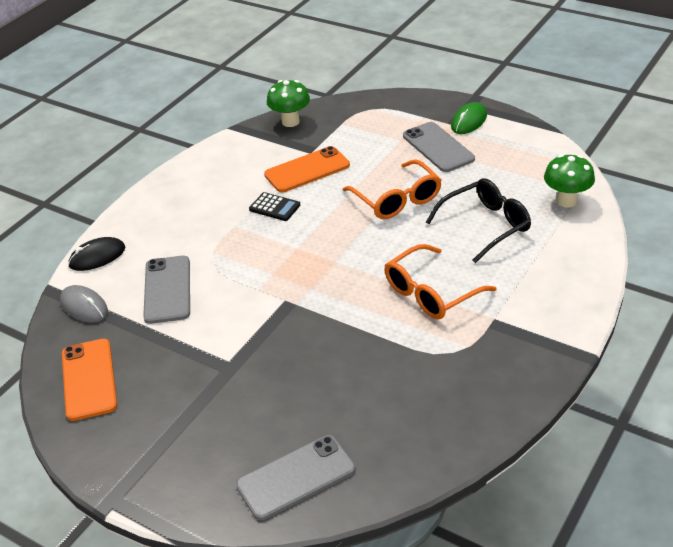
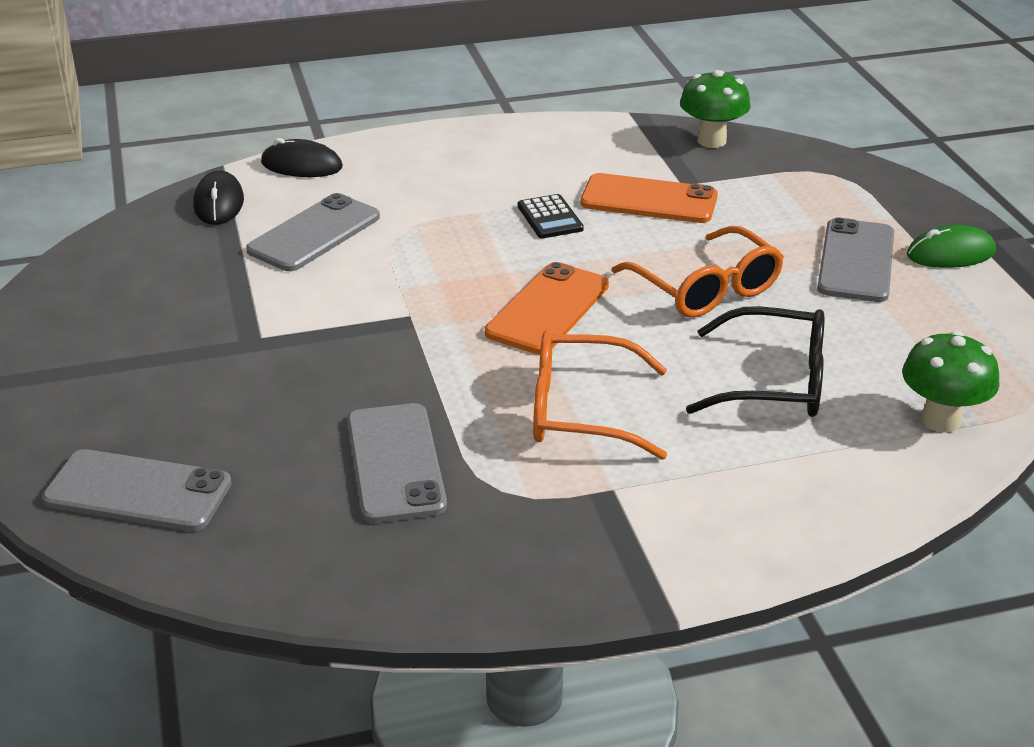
camera: 40 degrees right, 5 degrees down
grey mouse [60,285,108,323] -> black mouse [193,171,244,225]
orange phone [62,339,117,421] -> orange phone moved to [485,262,609,354]
orange glasses [343,159,442,219] -> orange glasses turned 45 degrees counterclockwise [611,226,784,318]
none -> grey phone [347,403,447,523]

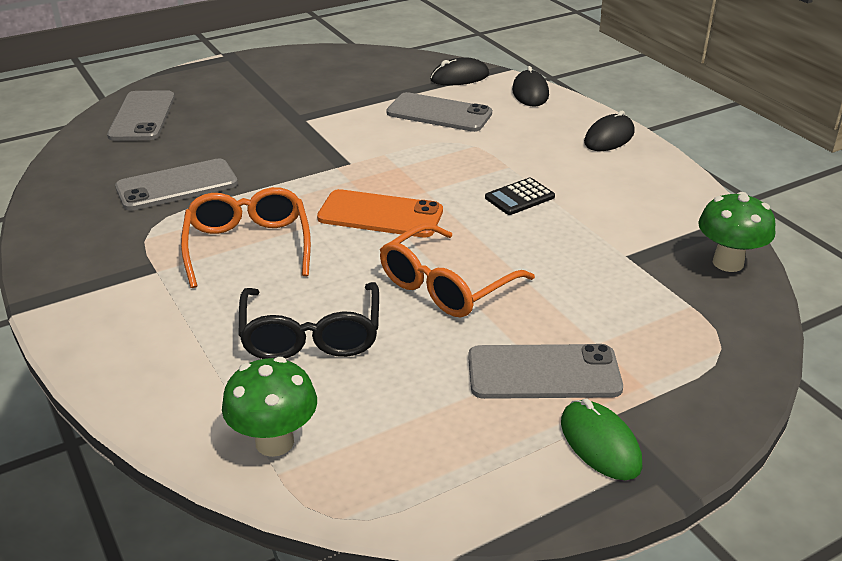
camera: 75 degrees right, 0 degrees up
orange phone [580,173,718,223] -> none
none -> black mouse [584,111,635,151]

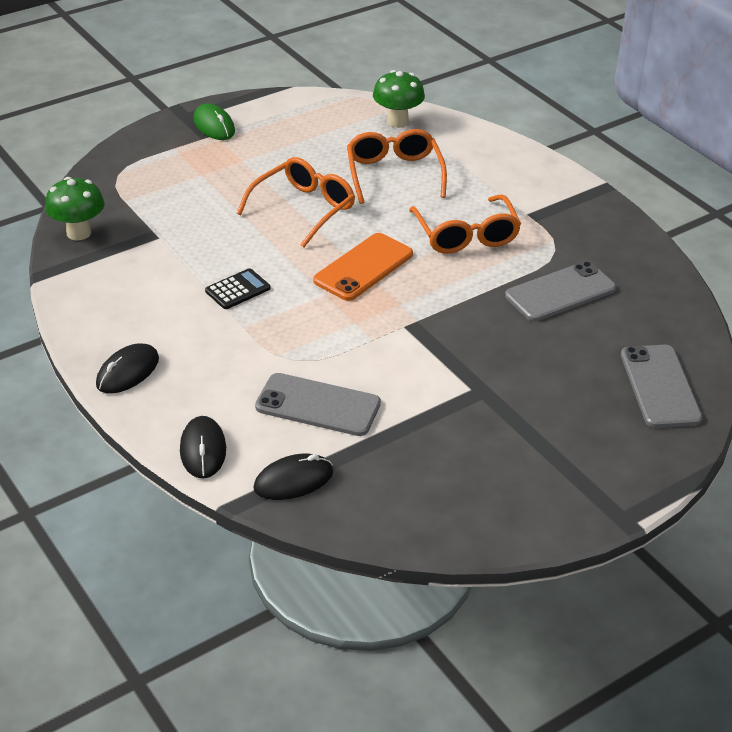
camera: 175 degrees right, 5 degrees up
black glasses [238,282,379,359] -> orange glasses [347,129,447,204]
orange phone [317,189,443,238] -> orange phone turned 60 degrees counterclockwise [313,233,413,301]
grey phone [468,344,623,399] -> none

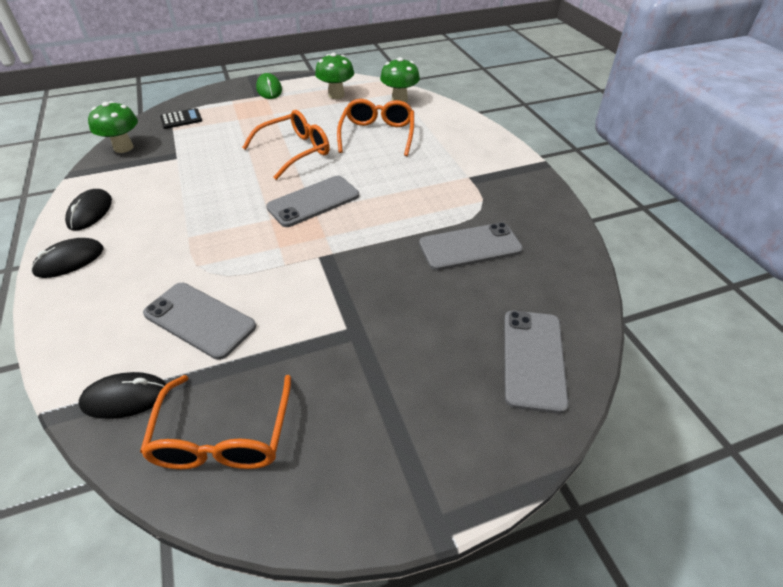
camera: 15 degrees right, 5 degrees up
black mouse [180,416,226,479] -> black mouse moved to [65,189,112,231]
black calculator [205,268,270,309] -> black calculator moved to [160,108,202,129]
orange phone [313,233,413,301] -> grey phone [266,176,359,227]
orange glasses [409,194,521,254] -> orange glasses moved to [140,375,291,469]
none -> green mushroom [315,53,354,99]

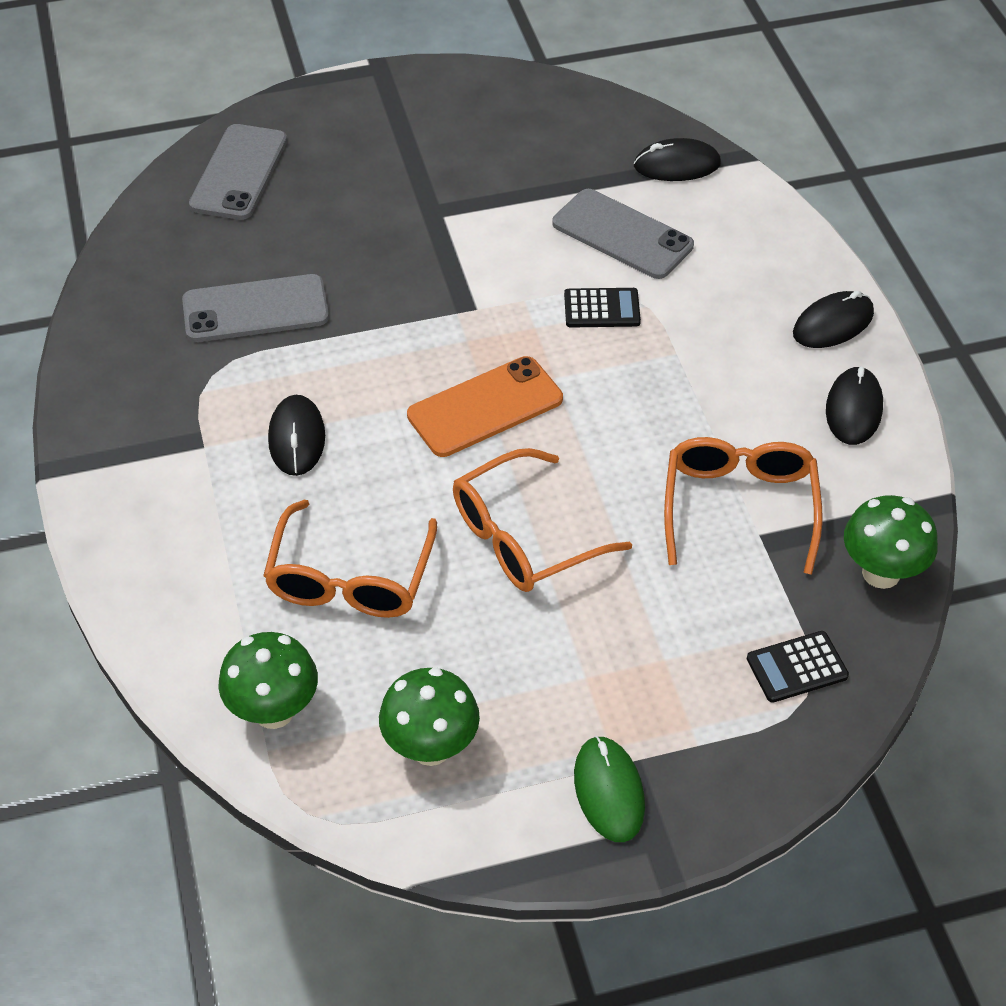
camera: 175 degrees left, 5 degrees up
orange glasses [140,375,291,469] -> orange glasses moved to [664,437,823,575]
grey phone [266,176,359,227] -> orange phone [407,356,563,457]
none -> black mouse [268,395,325,476]
none -> black calculator [564,288,641,328]

